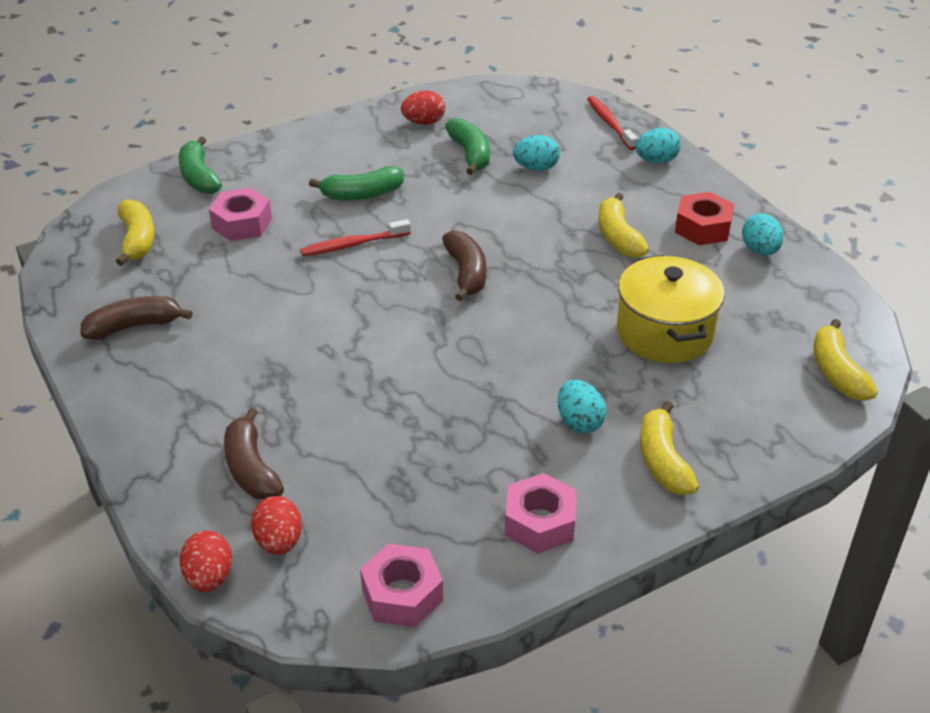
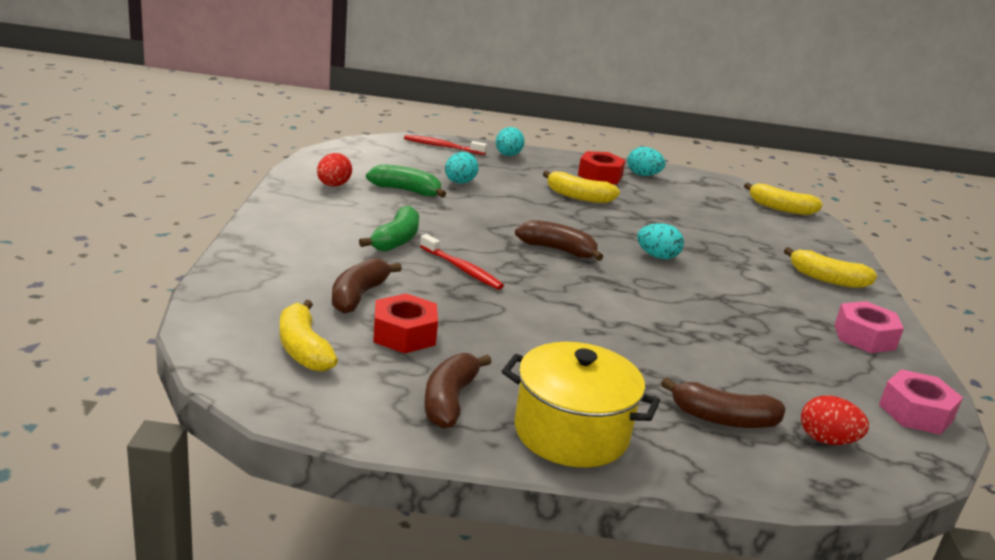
camera: 60 degrees left, 15 degrees down
yellow banana [116,199,155,266] -> yellow banana turned 135 degrees counterclockwise [280,300,338,371]
green banana [179,137,222,194] -> none
red egg [180,531,232,592] -> none
pink nut [209,188,272,241] -> brown banana [332,258,402,314]
red toothbrush [300,219,411,256] -> red toothbrush turned 60 degrees counterclockwise [420,234,504,290]
turquoise egg [558,380,606,433] -> turquoise egg moved to [637,223,684,259]
yellow pot [617,255,725,363] -> yellow pot moved to [502,342,660,467]
none -> red nut [373,294,438,353]

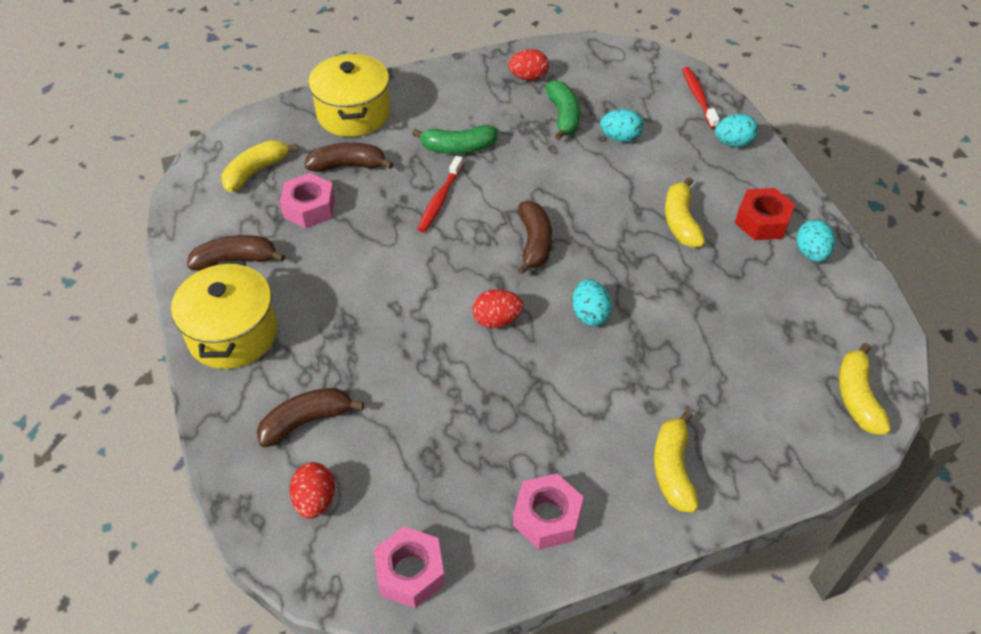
camera: 70 degrees right, 25 degrees up
red nut [373,294,438,353] -> pink nut [280,173,335,228]
brown banana [661,378,786,428] -> brown banana turned 75 degrees clockwise [257,388,364,447]
none -> yellow pot [308,53,390,137]
none -> red egg [472,289,524,328]

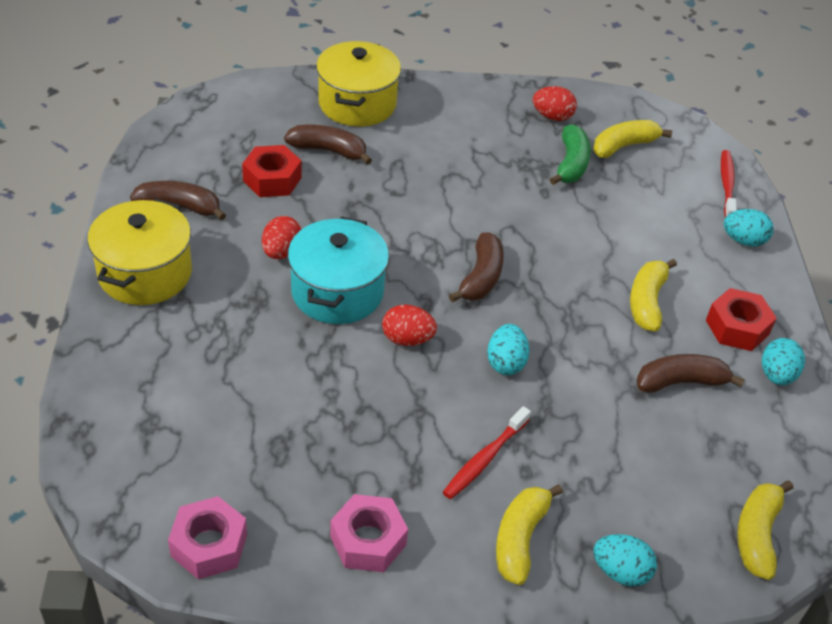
camera: 15 degrees right, 5 degrees down
yellow banana [221,140,298,192] -> yellow banana moved to [593,120,672,158]
brown banana [257,388,364,447] -> brown banana moved to [636,354,745,393]
pink nut [280,173,335,228] -> red nut [242,145,302,197]
red egg [290,462,335,519] -> red egg moved to [262,216,301,259]
green banana [412,125,498,154] -> none
red toothbrush [418,156,463,232] -> red toothbrush moved to [443,406,531,499]
turquoise egg [600,109,644,142] -> turquoise egg moved to [593,534,657,587]
none -> turquoise pot [288,216,389,324]

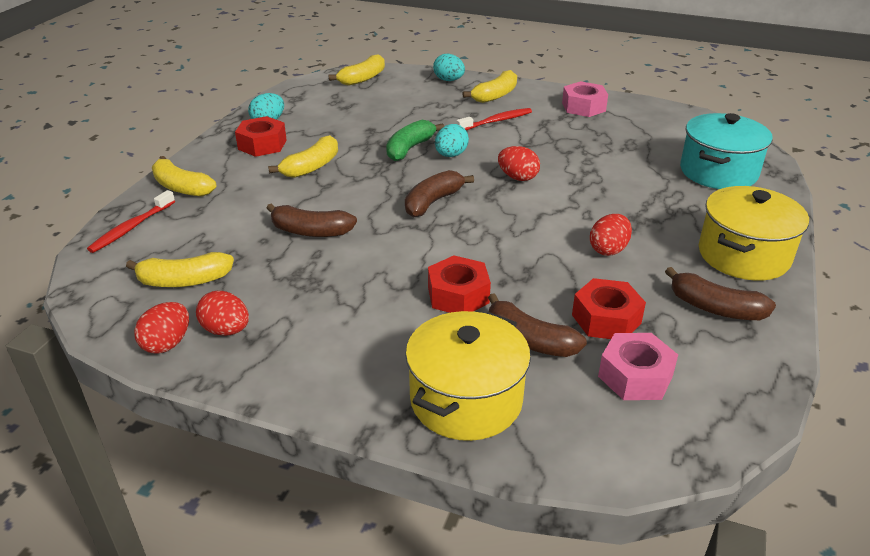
camera: 155 degrees left, 10 degrees down
pink nut [168,496,247,580] -> pink nut moved to [598,333,678,400]
turquoise pot [288,216,389,324] -> turquoise pot moved to [680,113,773,189]
green banana [550,124,591,185] -> green banana moved to [386,120,444,161]
brown banana [636,354,745,393] -> brown banana moved to [266,204,357,237]
turquoise egg [724,209,774,246] -> yellow banana [152,156,216,197]
none -> red egg [134,302,189,354]
none -> red nut [428,255,491,313]

